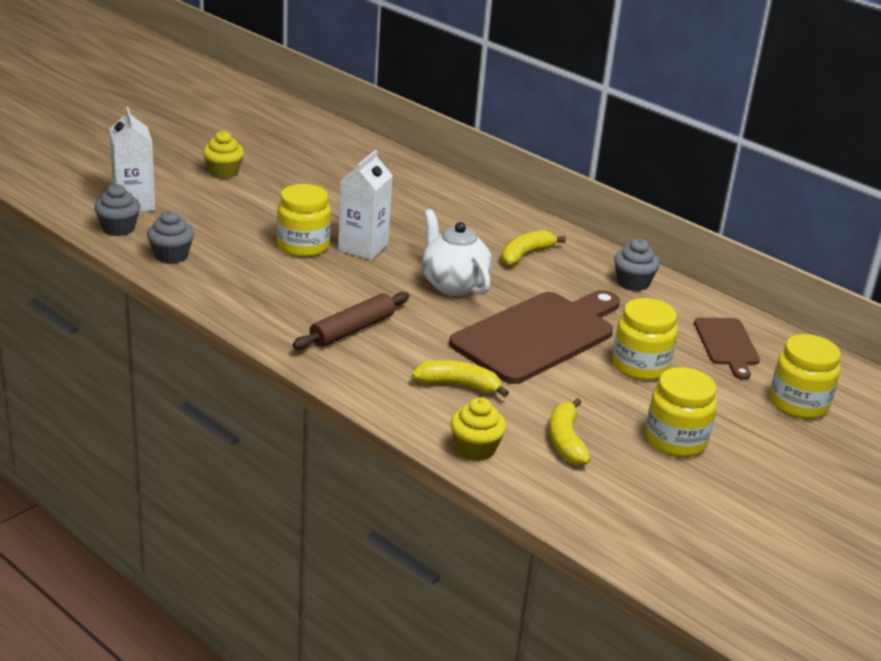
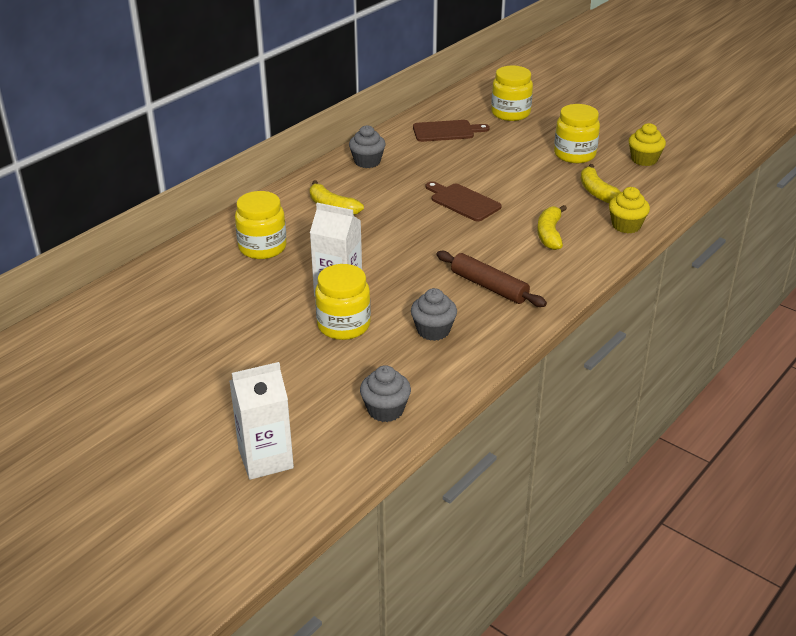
camera: 90 degrees left, 5 degrees up
grey cupcake [94,184,140,236] -> grey cupcake moved to [411,288,457,341]
yellow cupcake [203,131,244,179] -> yellow cupcake moved to [629,123,666,166]
white teapot [422,209,492,296] -> none
brown cutting board [449,290,620,384] -> brown cutting board [426,181,502,221], size x0.53
yellow banana [549,398,591,465] -> yellow banana turned 75 degrees clockwise [581,164,621,203]
yellow jar [612,298,678,381] -> yellow jar moved to [235,191,287,259]

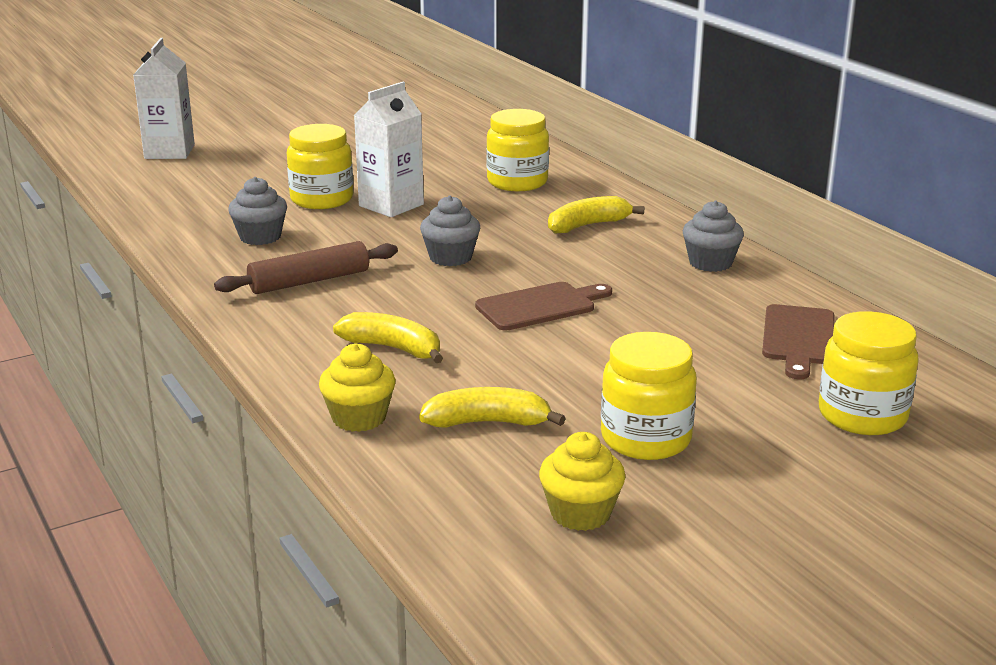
camera: 110 degrees right, 10 degrees down
grey cupcake [360,365,411,422] -> grey cupcake moved to [420,196,480,266]

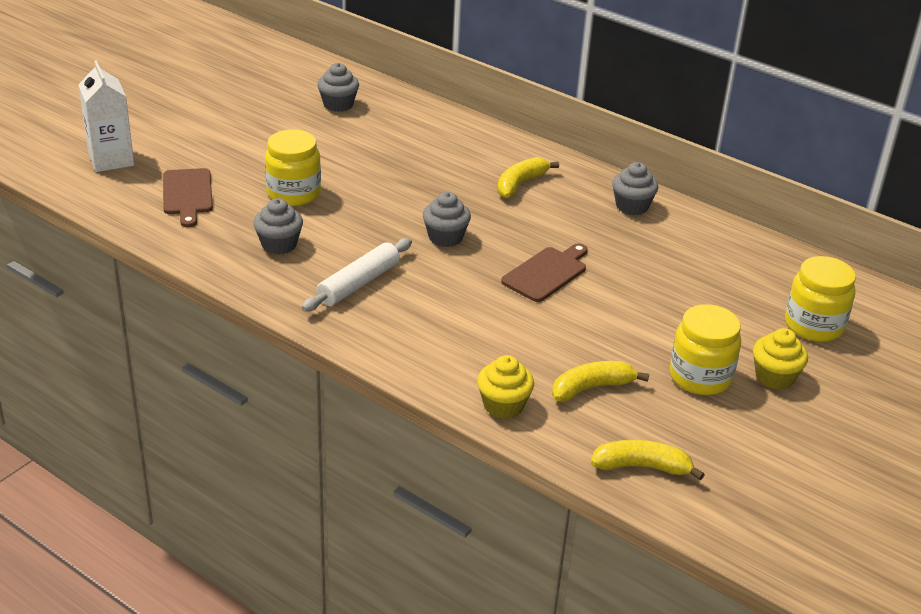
camera: 25 degrees left, 10 degrees up
brown rolling pin [214,241,398,294] -> white rolling pin [302,238,412,312]
yellow banana [333,312,443,363] -> yellow banana moved to [591,440,705,480]
white carton [354,82,424,217] -> none
yellow jar [486,109,549,191] -> none
yellow cupcake [539,432,625,531] -> yellow cupcake moved to [753,328,808,389]
brown cutting board [762,304,835,379] -> brown cutting board moved to [163,168,213,227]
none -> grey cupcake [317,63,359,112]

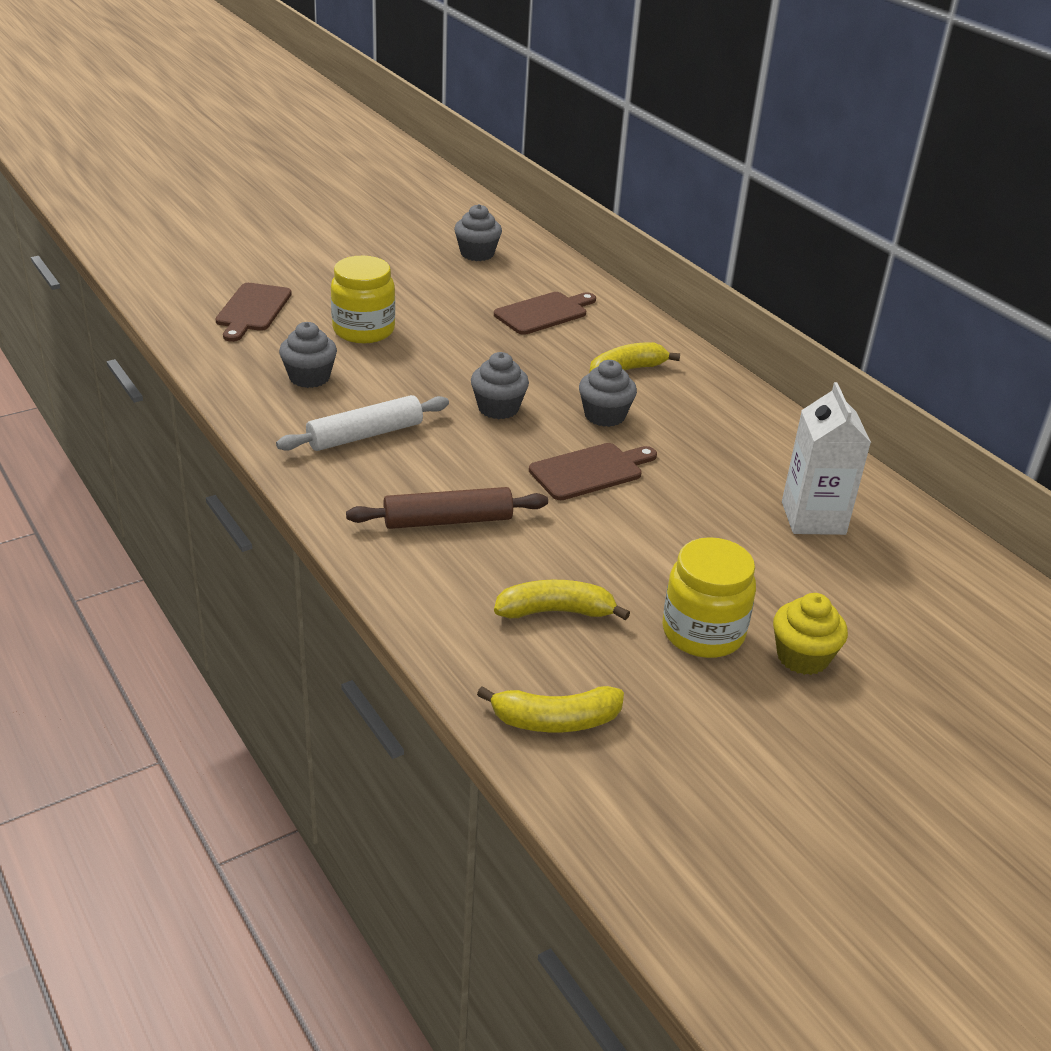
camera: 20 degrees right, 0 degrees up
white carton [78,60,134,172] -> white carton moved to [782,382,871,535]
yellow cupcake [477,355,534,419] -> none
yellow banana [591,440,705,480] -> yellow banana turned 150 degrees clockwise [477,686,624,732]
grey cupcake [612,162,658,215] -> grey cupcake moved to [579,360,637,427]
yellow jar [785,256,856,342] -> none
none -> brown rolling pin [346,487,548,529]
none -> brown cutting board [494,292,596,335]

